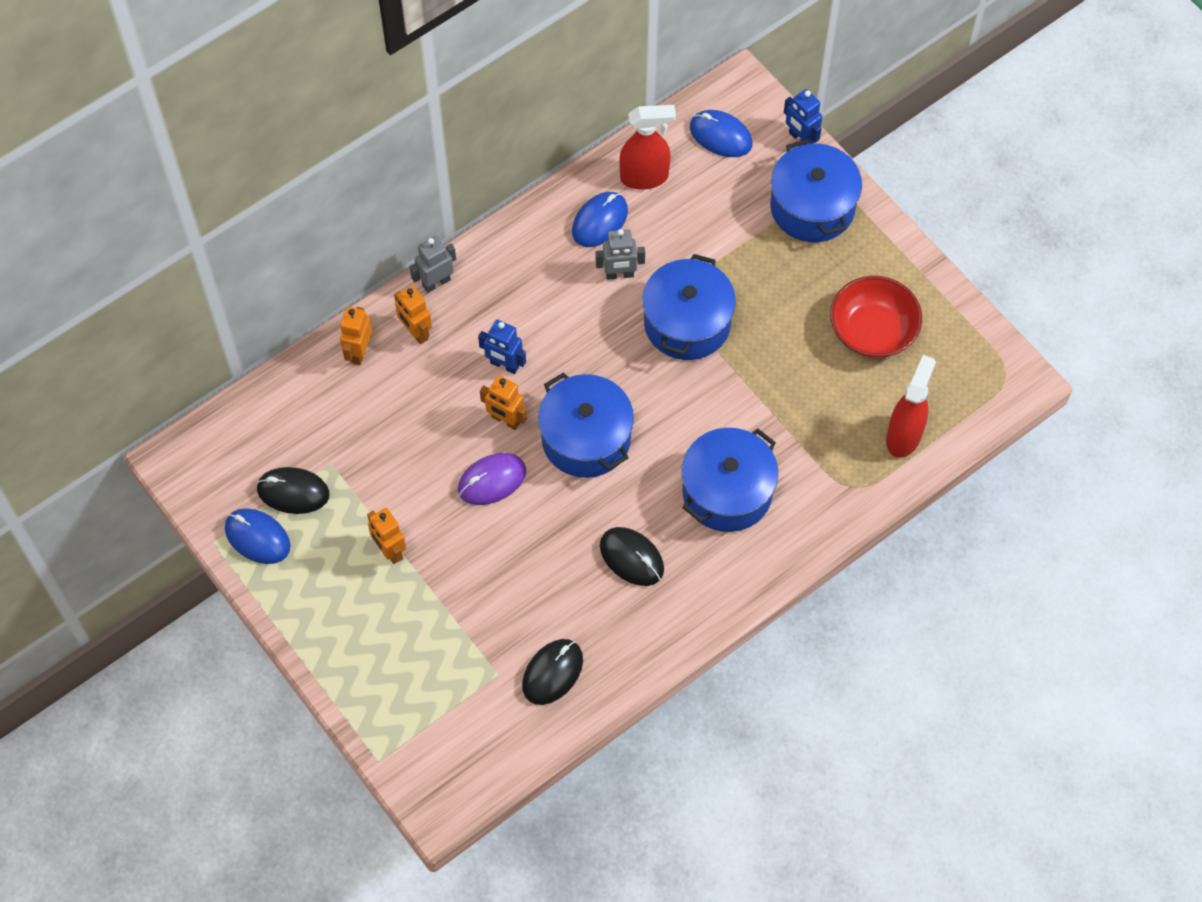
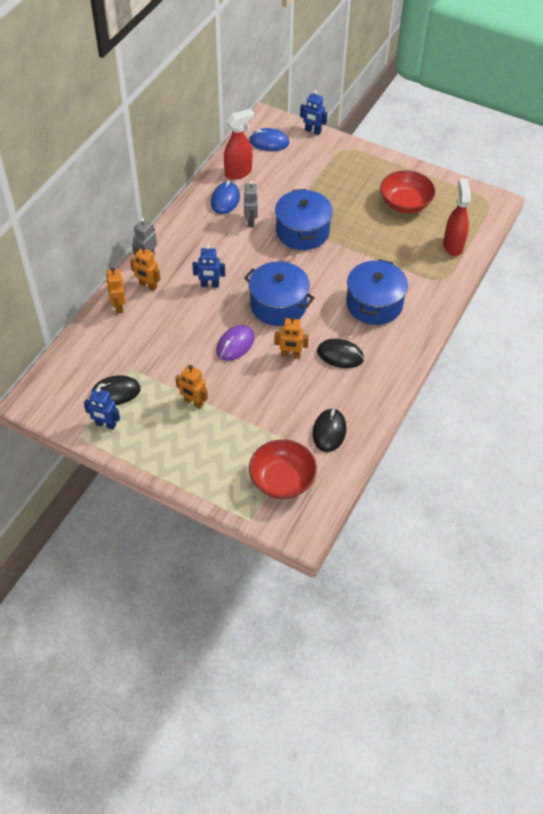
camera: 25 degrees left, 10 degrees down
blue mouse [225,508,290,564] -> blue robot [84,388,120,430]
orange robot [480,375,527,430] -> orange robot moved to [274,316,309,358]
grey robot [596,229,645,280] -> grey robot turned 60 degrees counterclockwise [244,181,258,227]
blue pot [770,139,862,242] -> none
none -> red bowl [249,439,317,499]

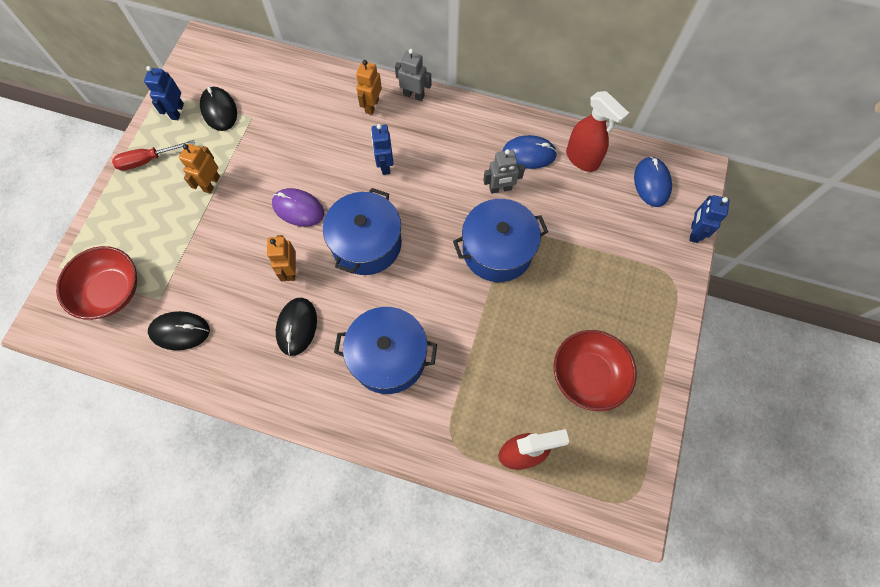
camera: 80 degrees right, 15 degrees up
orange robot [106,267,125,314] -> none
none -> red screwdriver [112,140,195,171]

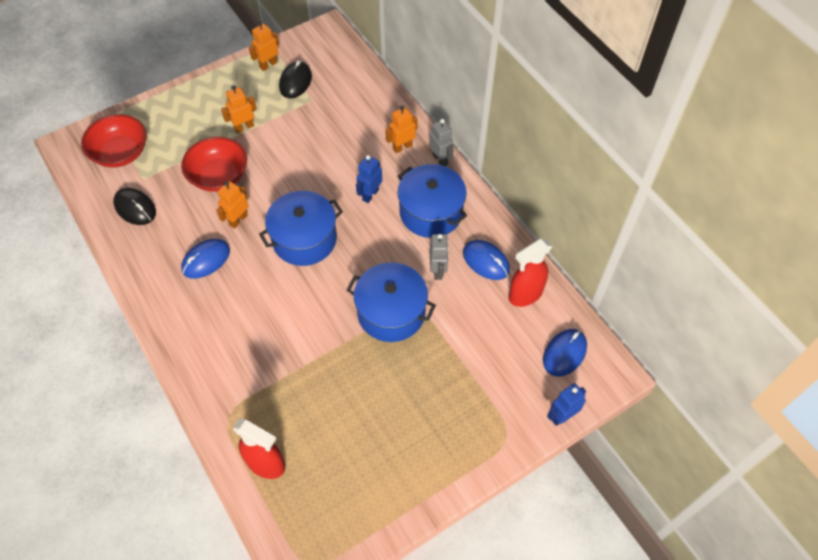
camera: 40 degrees right, 10 degrees down
red screwdriver [112,140,195,171] -> none
blue robot [144,66,184,120] -> orange robot [249,21,279,71]
purple mouse [272,188,324,227] -> none
black mouse [276,298,317,356] -> blue mouse [181,239,230,279]
blue pot [334,307,437,394] -> blue pot moved to [397,164,467,238]
grey robot [483,149,525,194] -> grey robot turned 120 degrees counterclockwise [430,234,449,280]
red bowl [554,330,637,411] -> red bowl moved to [181,137,247,192]
red spray bottle [566,91,629,172] -> red spray bottle turned 60 degrees clockwise [509,239,553,307]

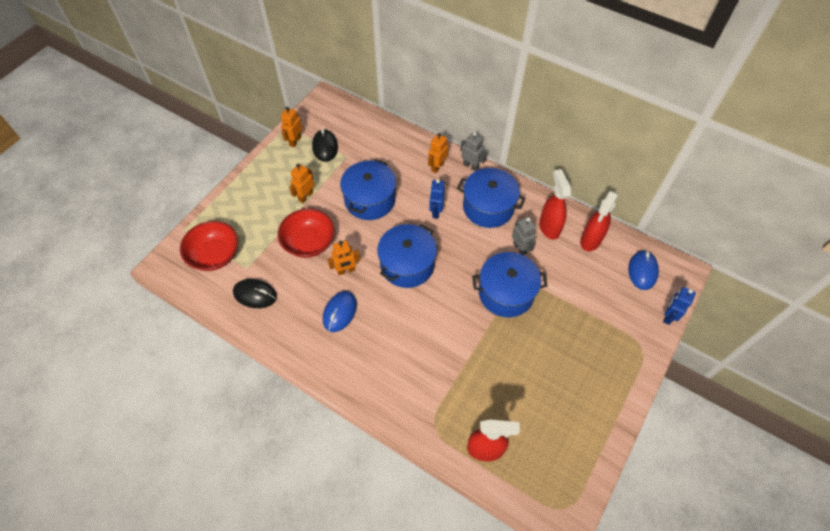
camera: 25 degrees left, 0 degrees up
orange robot [216,181,249,229] -> orange robot turned 120 degrees counterclockwise [327,240,360,275]
blue mouse [463,240,510,280] -> red spray bottle [539,169,571,240]
none -> blue pot [340,159,396,220]

